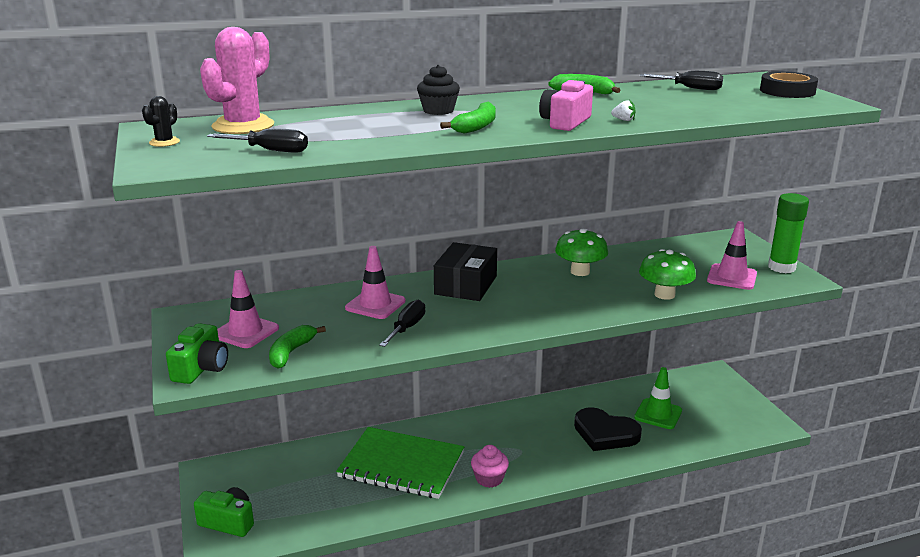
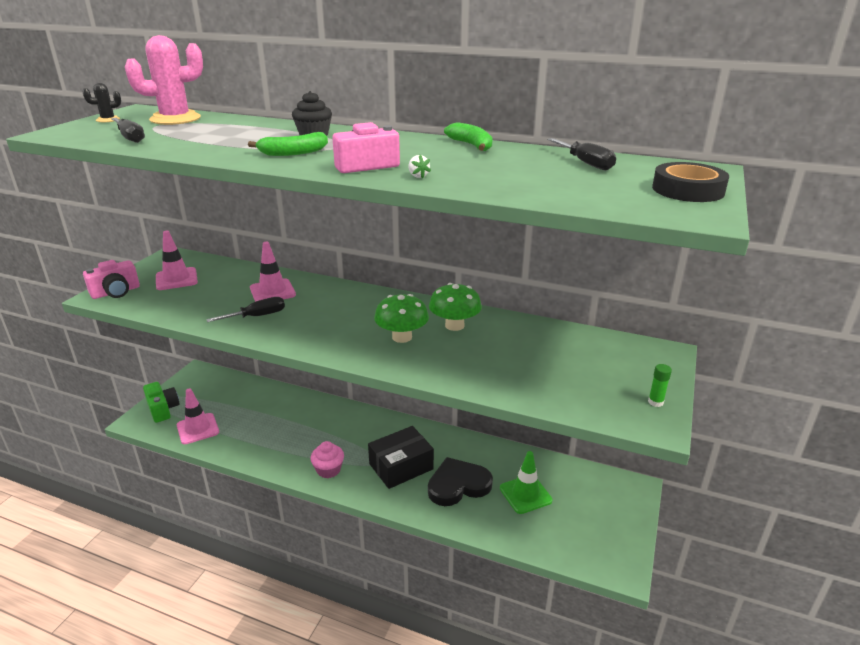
camera: 40 degrees right, 5 degrees up
green camera [166,323,228,384] -> pink camera [83,260,140,299]
green banana [269,325,326,369] -> none
green notebook [336,427,464,499] -> none
black box [434,242,497,301] -> black box moved to [368,426,434,489]
black heart [574,407,642,451] -> black heart turned 90 degrees clockwise [428,457,493,506]
green mushroom [639,249,696,300] -> green mushroom moved to [374,294,429,343]
pink traffic cone [707,221,757,290] -> pink traffic cone moved to [177,388,219,444]
green glue stick [768,193,809,273] -> green glue stick [648,364,672,407], size x0.46

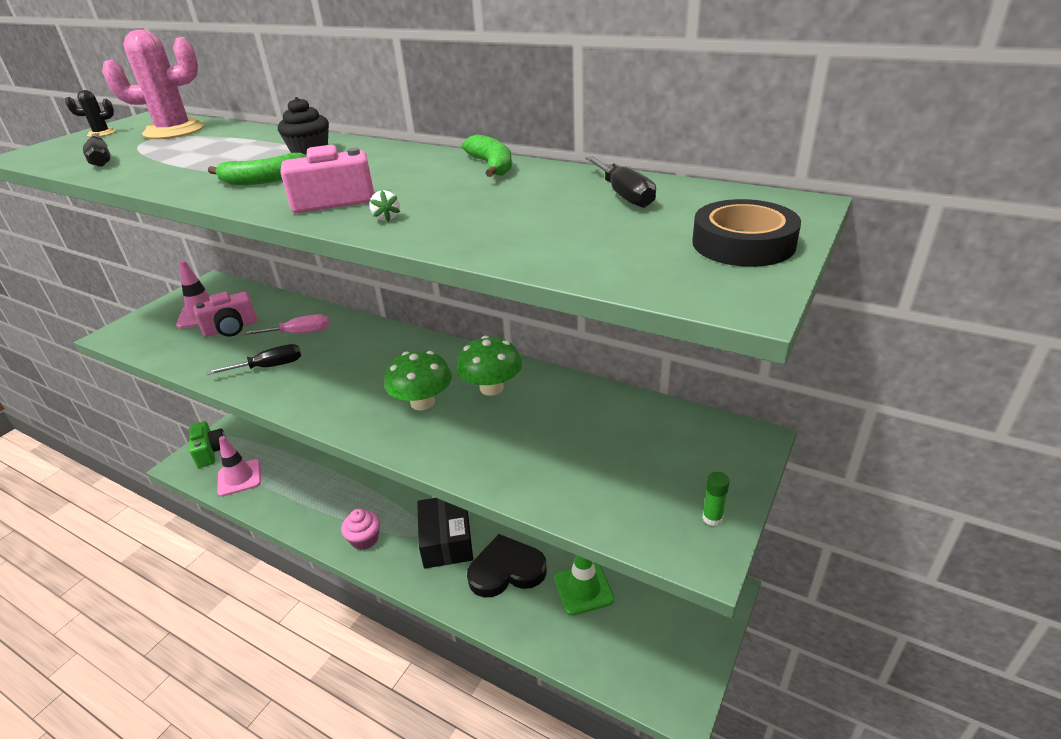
camera: 10 degrees right, 5 degrees up
pink camera [83,260,140,299] -> pink camera moved to [193,292,257,337]
pink traffic cone [250,242,296,302] -> pink screwdriver [242,314,329,335]
black box [368,426,434,489] -> black box turned 75 degrees counterclockwise [417,498,473,569]

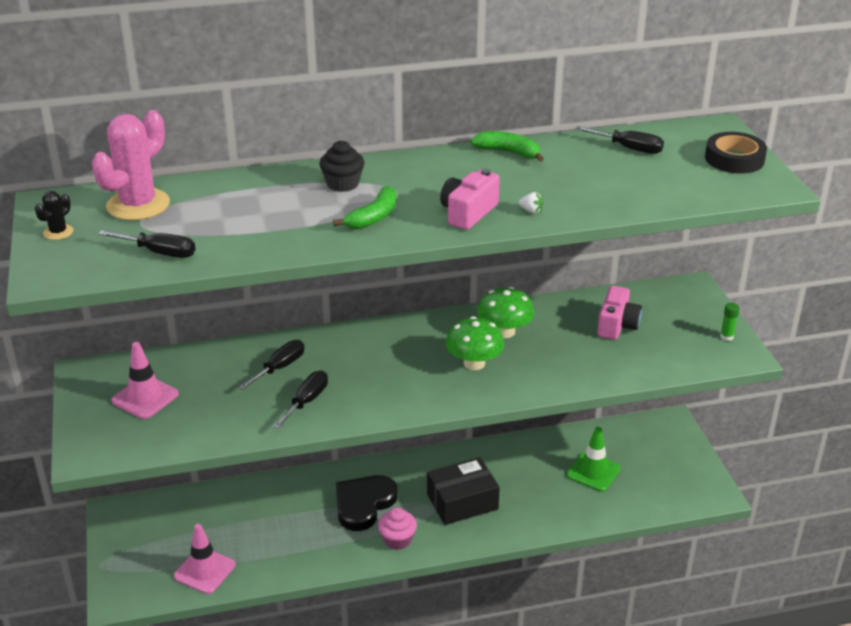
camera: 45 degrees left, 0 degrees up
green camera [189,421,227,468] -> none
pink camera [193,292,257,337] -> pink camera moved to [597,286,642,340]
pink screwdriver [242,314,329,335] -> black screwdriver [239,340,304,390]
black box [417,498,473,569] -> black box turned 60 degrees counterclockwise [427,457,500,525]
black heart [467,534,547,597] -> black heart moved to [336,475,398,531]

